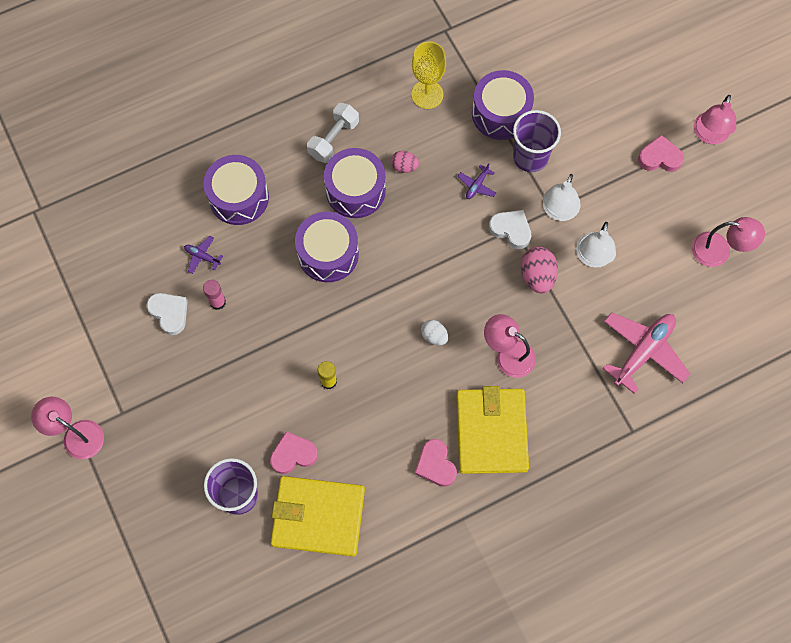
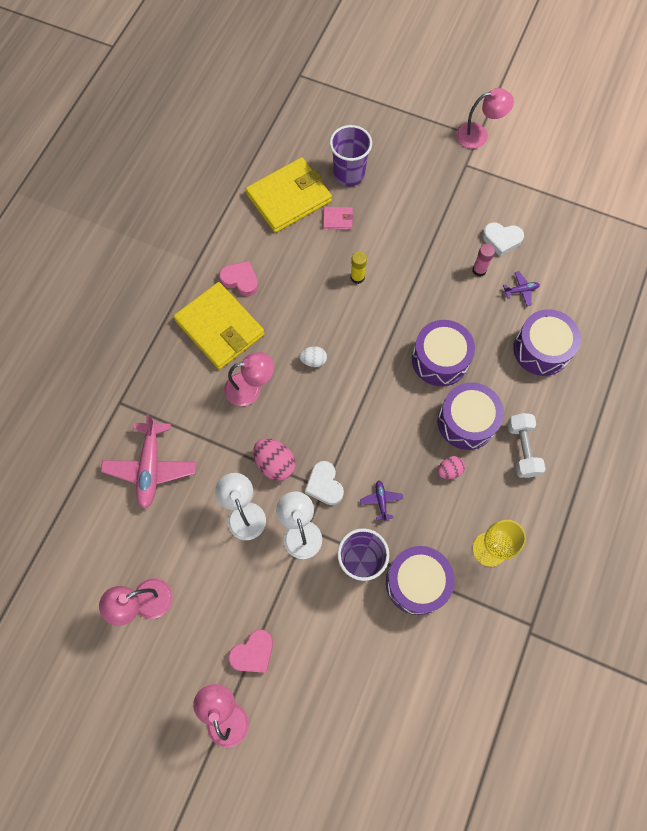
camera: 140 degrees right, 0 degrees up
pink heart [270,431,318,474] -> pink wallet [323,207,353,230]
white heart [489,210,532,249] -> white heart turned 75 degrees clockwise [305,461,344,505]

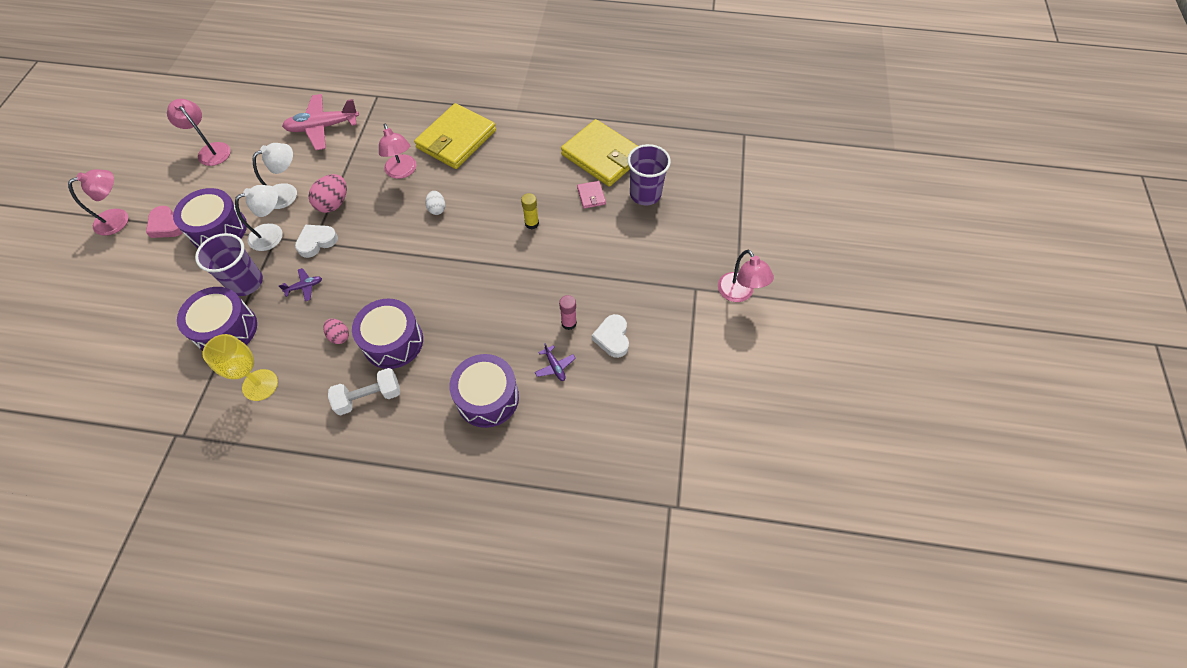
camera: 75 degrees right, 10 degrees down
pink heart [219,261,258,296] -> none
purple drum [412,320,475,386] -> purple drum moved to [173,188,247,248]

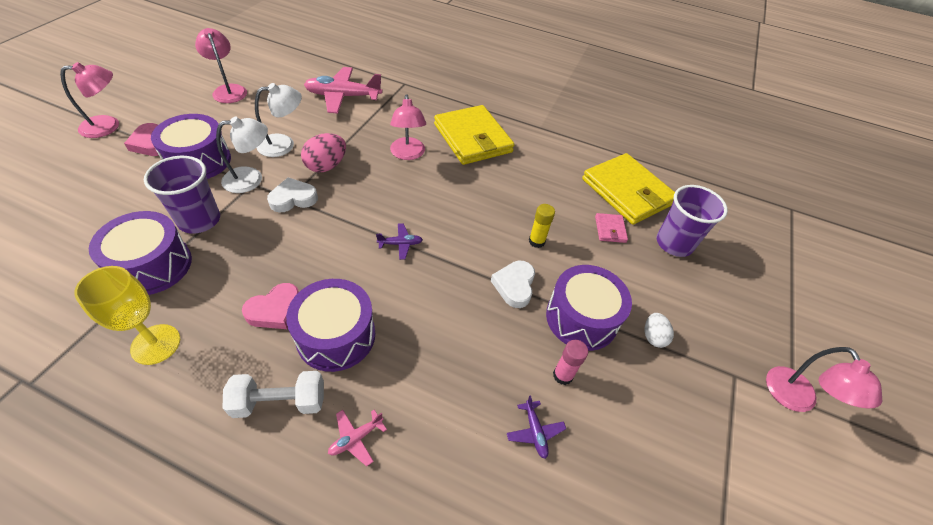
camera: 10 degrees right, 10 degrees down
purple plane [279,268,322,301] -> purple plane moved to [376,223,423,260]
pink egg [323,319,349,344] -> pink heart [242,283,299,329]
yellow wallet [414,103,496,169] -> yellow wallet turned 75 degrees counterclockwise [434,105,515,165]
white egg [425,191,446,215] -> white egg moved to [645,313,674,348]
purple drum [449,354,519,428] -> purple drum moved to [546,265,632,351]
white heart [592,314,629,358] -> white heart moved to [491,261,535,308]
none -> pink plane [328,410,387,467]

